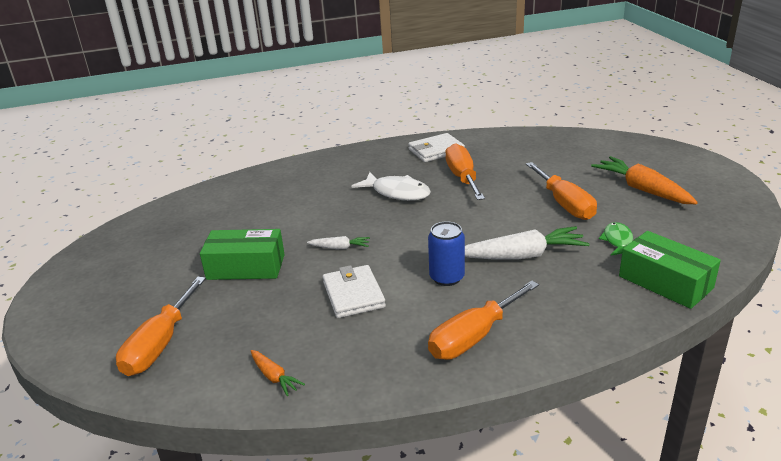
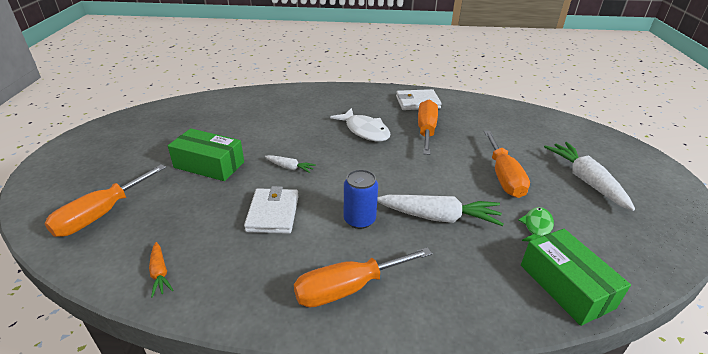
camera: 15 degrees right, 5 degrees up
orange carrot [591,156,698,204] -> white carrot [544,142,635,211]

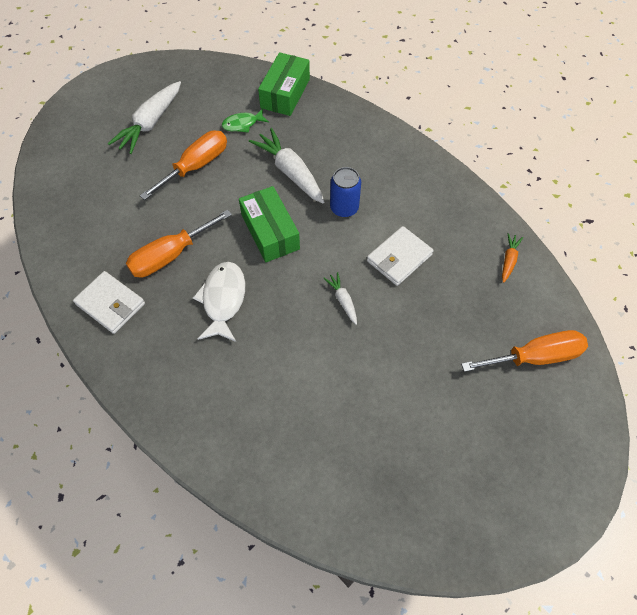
camera: 135 degrees left, 25 degrees up
green box [168,128,244,181] -> green box moved to [239,186,300,262]
orange screwdriver [294,247,432,307] -> none

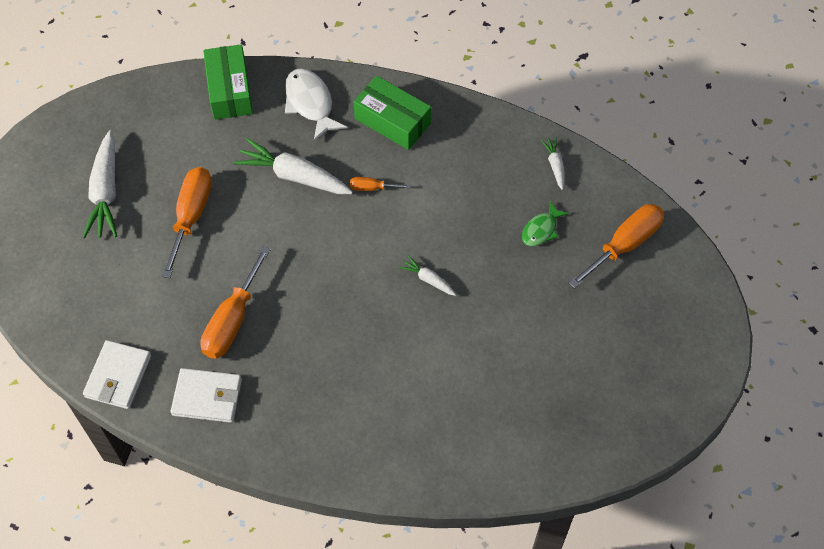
camera: 30 degrees left, 0 degrees up
white fish [193,262,245,342] -> white fish moved to [285,69,347,141]
green fish [222,108,269,133] -> green fish moved to [522,201,569,246]
green box [239,186,300,262] -> green box moved to [354,76,431,150]
blue can [330,167,361,217] -> orange screwdriver [350,177,410,191]
white wallet [367,226,434,286] -> white wallet moved to [83,340,151,409]
orange carrot [502,233,523,283] -> white carrot [541,137,564,190]

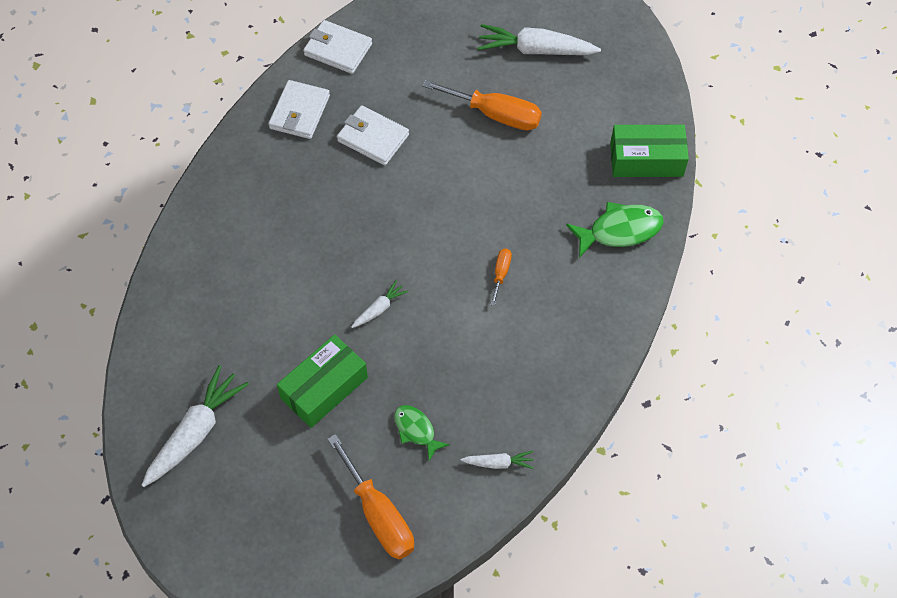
camera: 100 degrees right, 0 degrees up
orange screwdriver [200,246,271,359] -> white wallet [337,105,409,165]
white carrot [233,138,353,194] -> white carrot moved to [142,365,249,487]
white fish [285,69,347,141] -> green fish [566,202,664,258]
green box [354,76,431,150] -> green box moved to [277,334,368,428]

